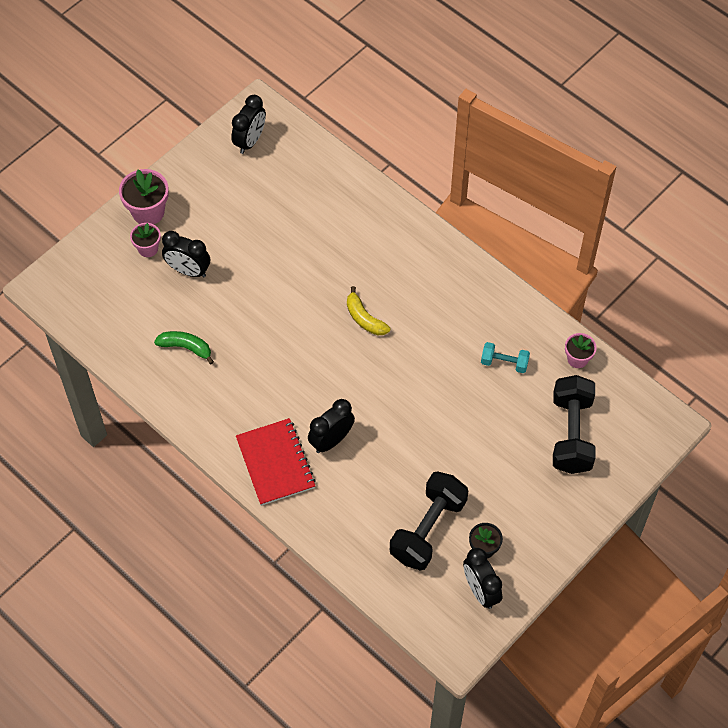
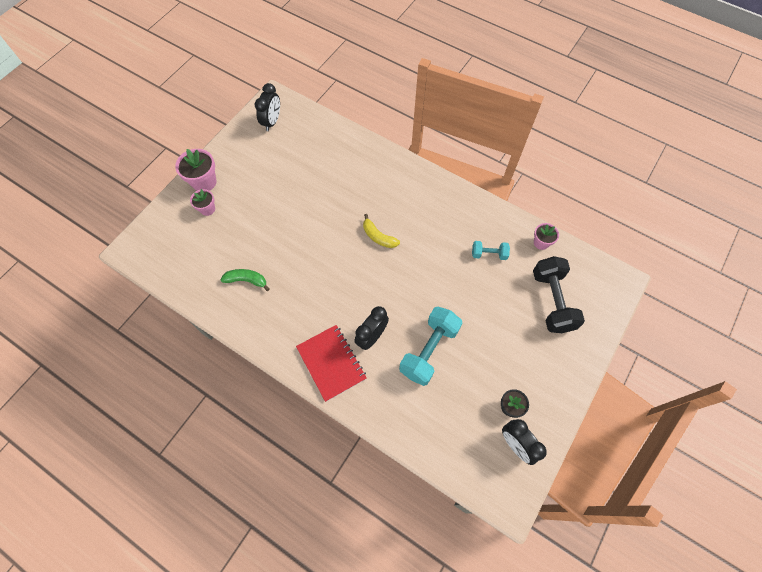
camera: 10 degrees left, 5 degrees up
black clock [162,231,210,277] -> none
black dumbbell [390,471,468,571] -> none
none -> turquoise dumbbell [399,307,462,386]

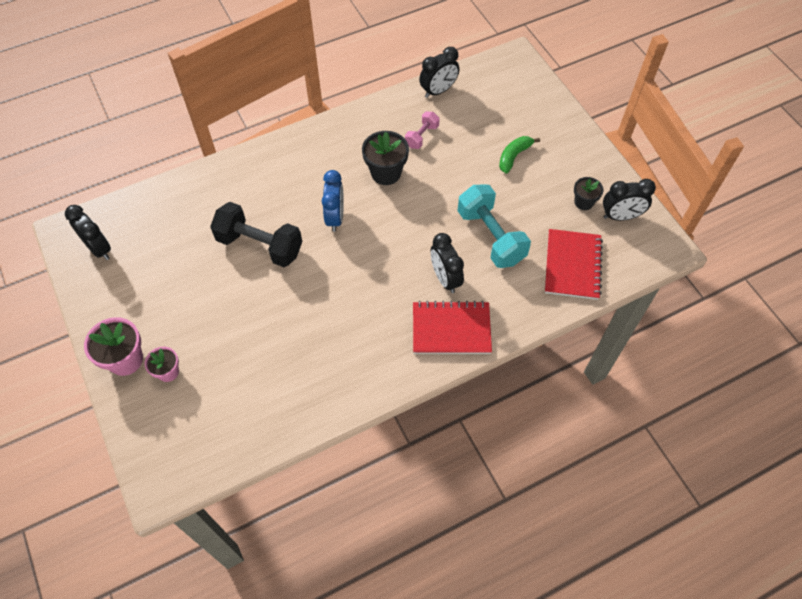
camera: 60 degrees left, 5 degrees down
green banana [221,269,270,291] -> green banana moved to [499,136,540,173]
yellow banana [363,214,400,248] -> blue clock [322,170,344,232]
turquoise dumbbell [472,241,510,260] -> pink dumbbell [405,112,439,149]
black dumbbell [533,256,585,333] -> black dumbbell moved to [210,202,302,267]
pink flower pot [534,223,559,250] -> black clock [419,47,460,98]
none -> black flower pot [362,131,409,185]
none -> red notebook [545,229,603,300]

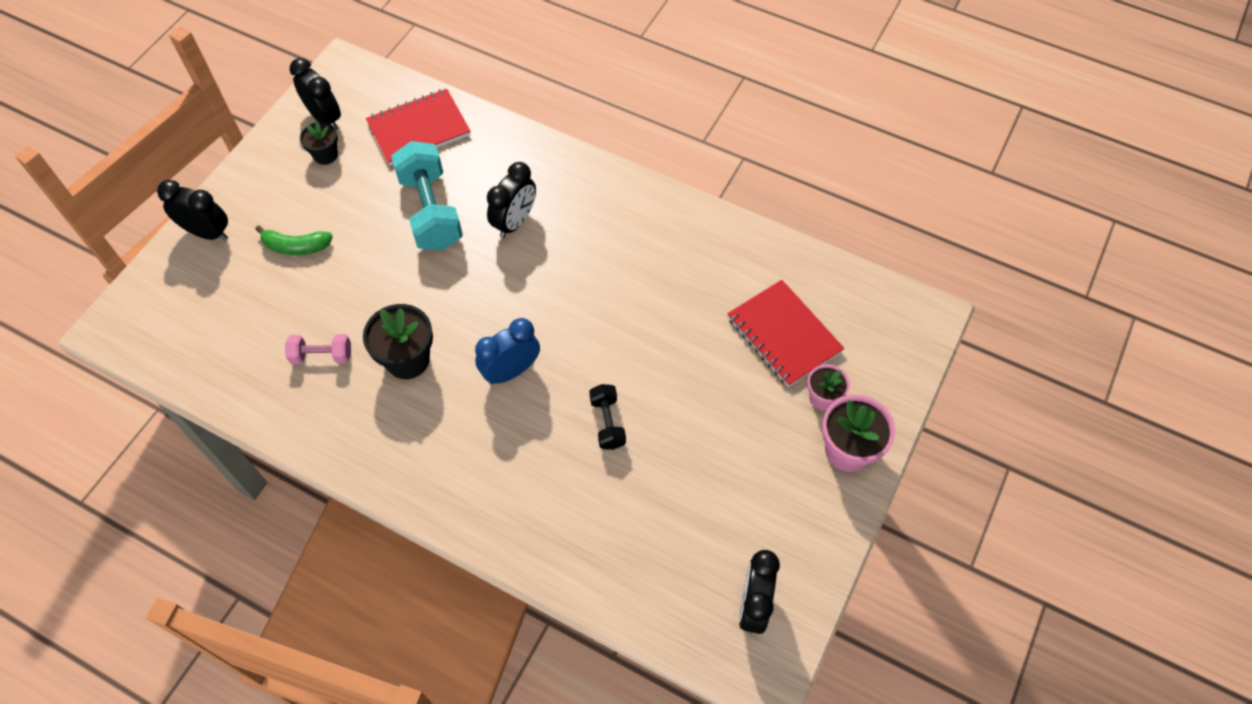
camera: 125 degrees left, 0 degrees up
black dumbbell [210,202,302,267] -> black dumbbell [589,384,626,450], size x0.52
red notebook [413,301,492,354] -> red notebook moved to [727,280,844,387]
black clock [419,47,460,98] -> black clock moved to [157,180,228,240]
turquoise dumbbell [457,184,531,268] -> turquoise dumbbell turned 45 degrees counterclockwise [391,141,463,250]

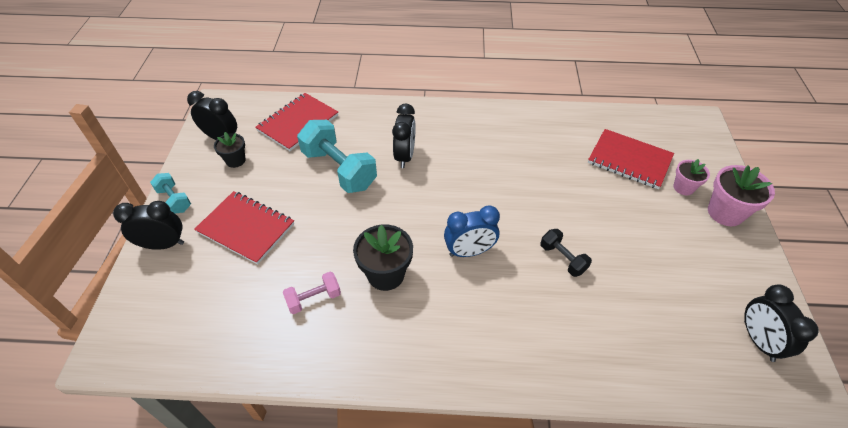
camera: 25 degrees left, 10 degrees down
green banana [255,225,333,255] -> red notebook [194,191,294,265]
blue clock [475,318,540,385] -> blue clock turned 135 degrees counterclockwise [444,206,500,257]
none -> turquoise dumbbell [150,173,191,214]

